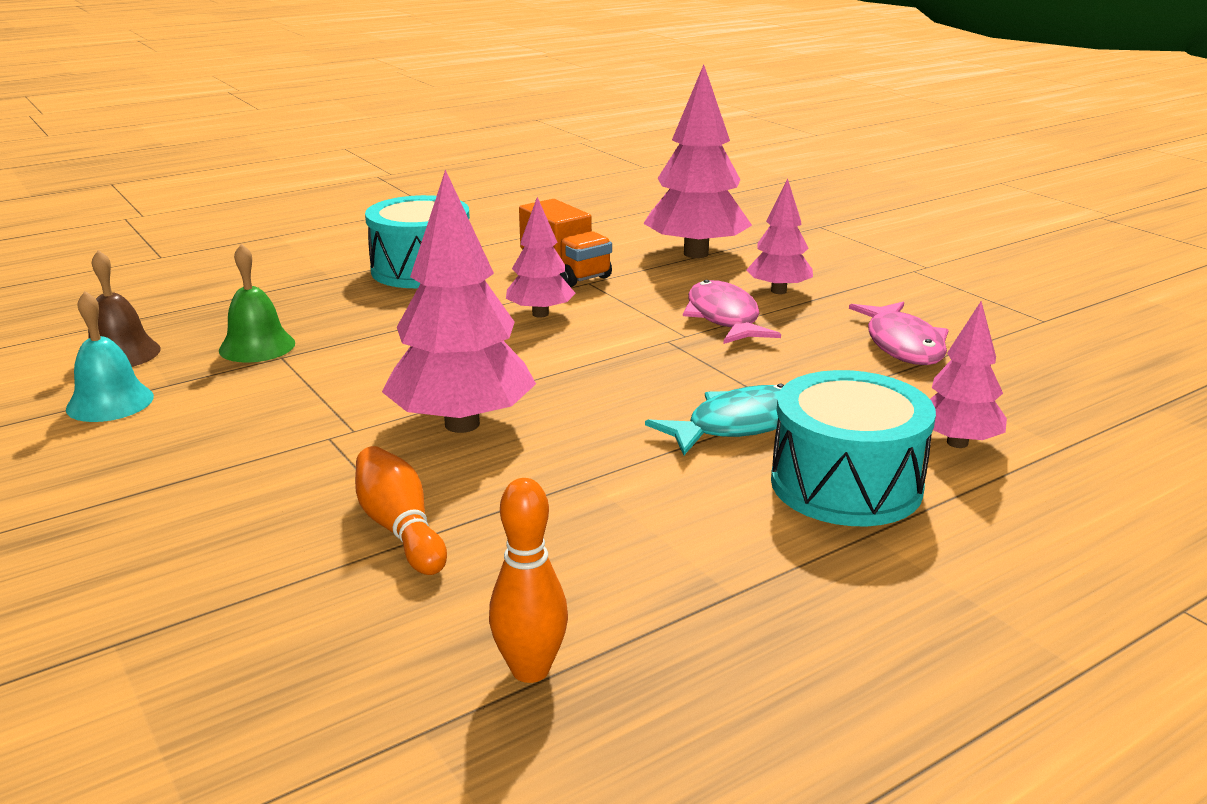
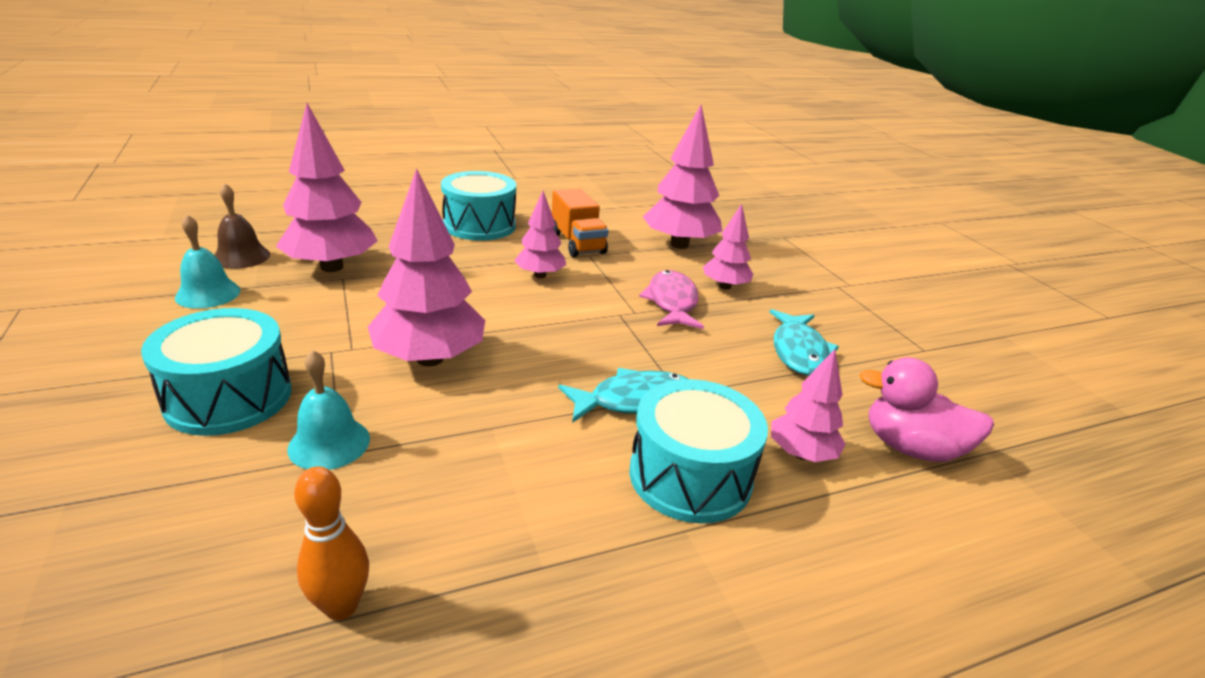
camera: 10 degrees right, 5 degrees up
green bell [219,244,295,363] -> pink tree [276,103,378,272]
orange bowling pin [355,446,447,575] -> turquoise bell [288,350,370,470]
pink fish [849,302,948,365] -> turquoise fish [769,309,839,376]
none -> turquoise drum [141,308,291,436]
none -> pink duck [859,357,994,462]

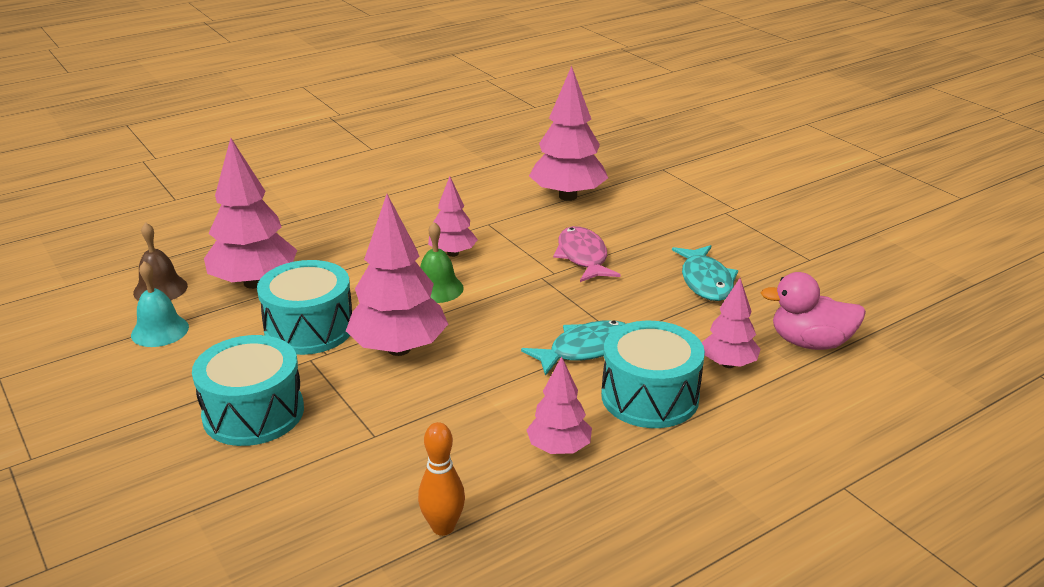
camera: 10 degrees left, 0 degrees up
turquoise bell [288,350,370,470] -> none
turquoise drum [441,171,516,241] -> turquoise drum moved to [257,260,352,355]
orange truck [552,188,609,257] -> none
pink tree [703,204,754,290] -> pink tree moved to [527,356,592,454]
none -> green bell [420,222,464,303]

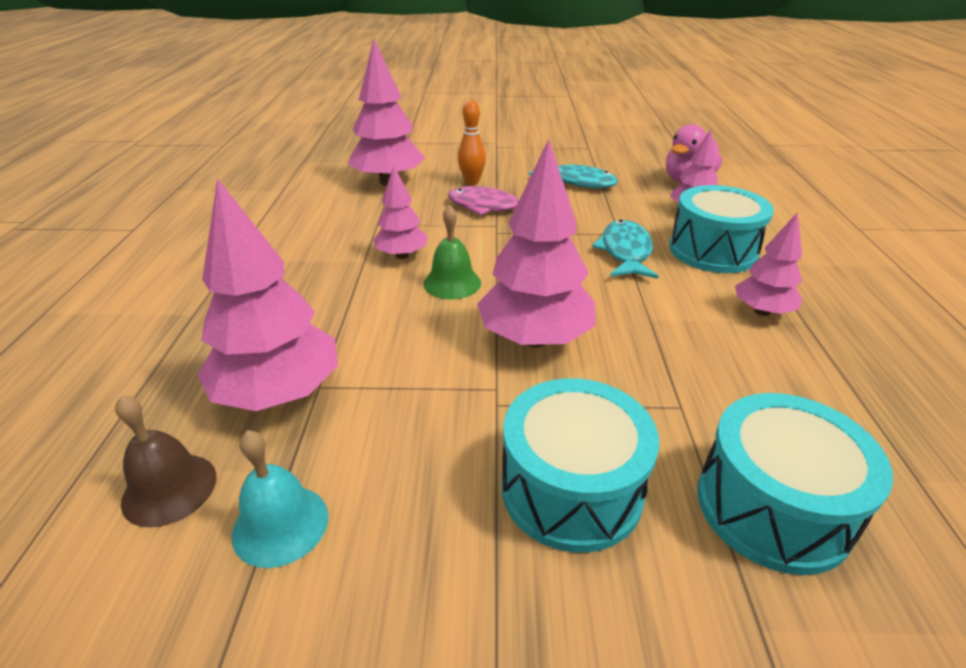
camera: 55 degrees left, 5 degrees up
turquoise drum [257,260,352,355] -> turquoise drum moved to [698,393,893,575]
orange bowling pin [418,422,465,536] -> orange bowling pin moved to [458,100,486,185]

